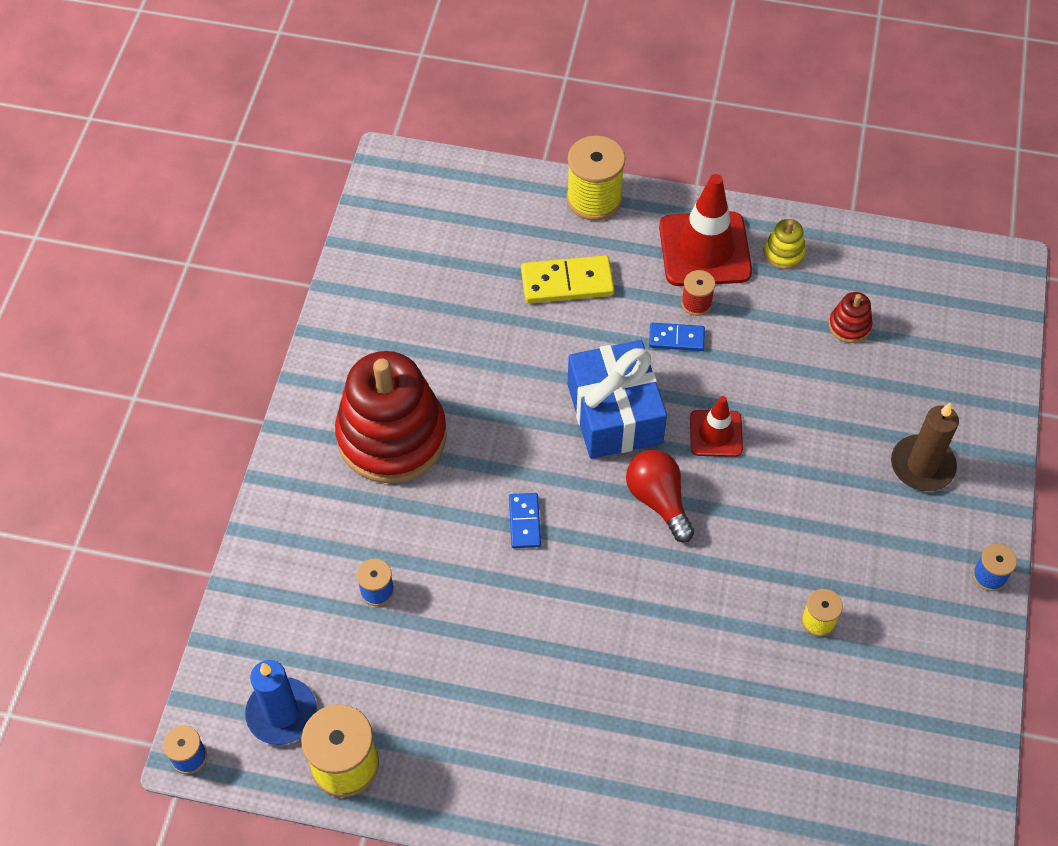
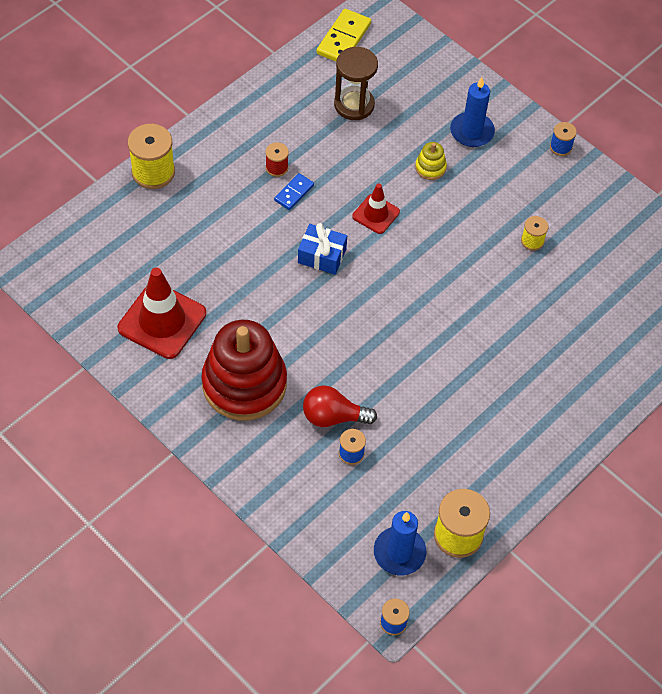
camera: 60 degrees left, 0 degrees up
blue domino [509,493,541,548] -> none
yellow domino [521,255,615,303] -> yellow domino moved to [317,9,371,61]
blue gift [568,340,667,459] -> blue gift [298,223,347,275], size x0.60
red light bulb [626,450,694,542] -> red light bulb moved to [303,385,377,427]
red traffic cone [659,174,752,286] -> red traffic cone moved to [118,268,206,359]
yellow stacking toy [764,219,806,269] -> yellow stacking toy moved to [415,142,447,180]
red stacking toy [829,292,873,343] -> brown hourglass [334,47,378,120]
brown candle [891,403,959,491] -> blue candle [450,77,495,147]

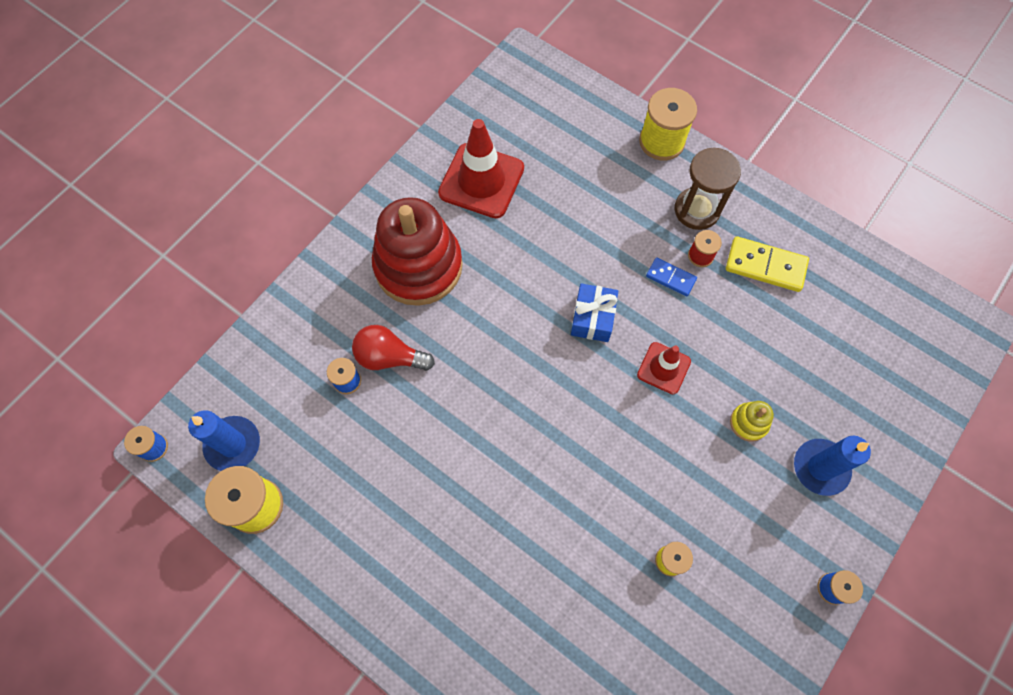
camera: 85 degrees right, 10 degrees up
red light bulb [303,385,377,427] -> red light bulb turned 75 degrees counterclockwise [352,325,435,371]
yellow domino [317,9,371,61] -> yellow domino moved to [726,236,809,292]
brown hourglass [334,47,378,120] -> brown hourglass moved to [675,147,741,230]

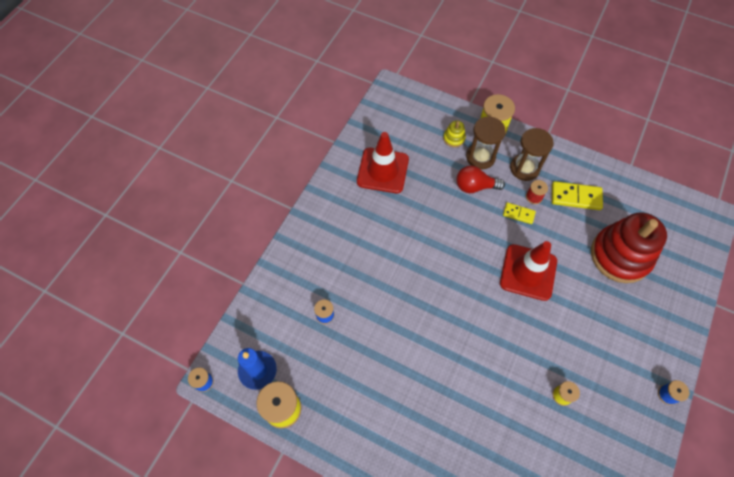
camera: 10 degrees left, 5 degrees down
red light bulb [352,325,435,371] -> red light bulb moved to [457,165,505,193]
red stacking toy [372,197,463,306] -> red stacking toy moved to [591,212,667,283]
blue gift [571,283,618,342] -> none
red traffic cone [637,342,691,394] -> red traffic cone [500,241,557,301], size x1.78
blue domino [646,258,697,296] -> yellow domino [503,202,536,224]
yellow stacking toy [730,401,774,442] -> yellow stacking toy moved to [443,120,466,147]
blue candle [794,436,871,496] -> none
none -> brown hourglass [466,116,506,169]

